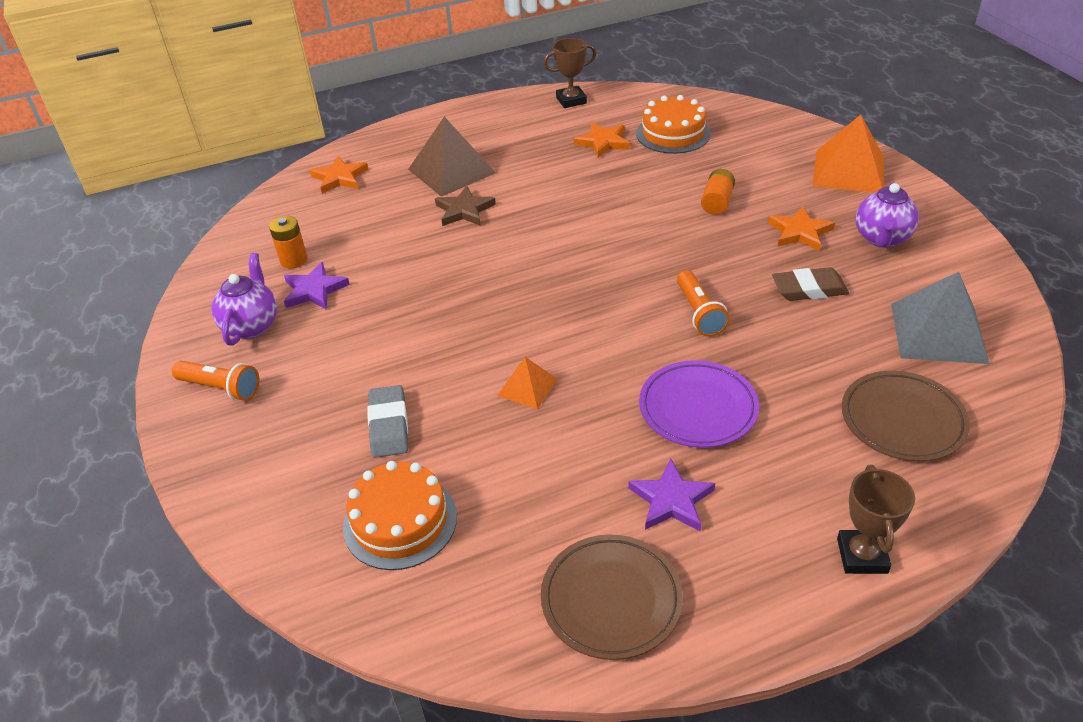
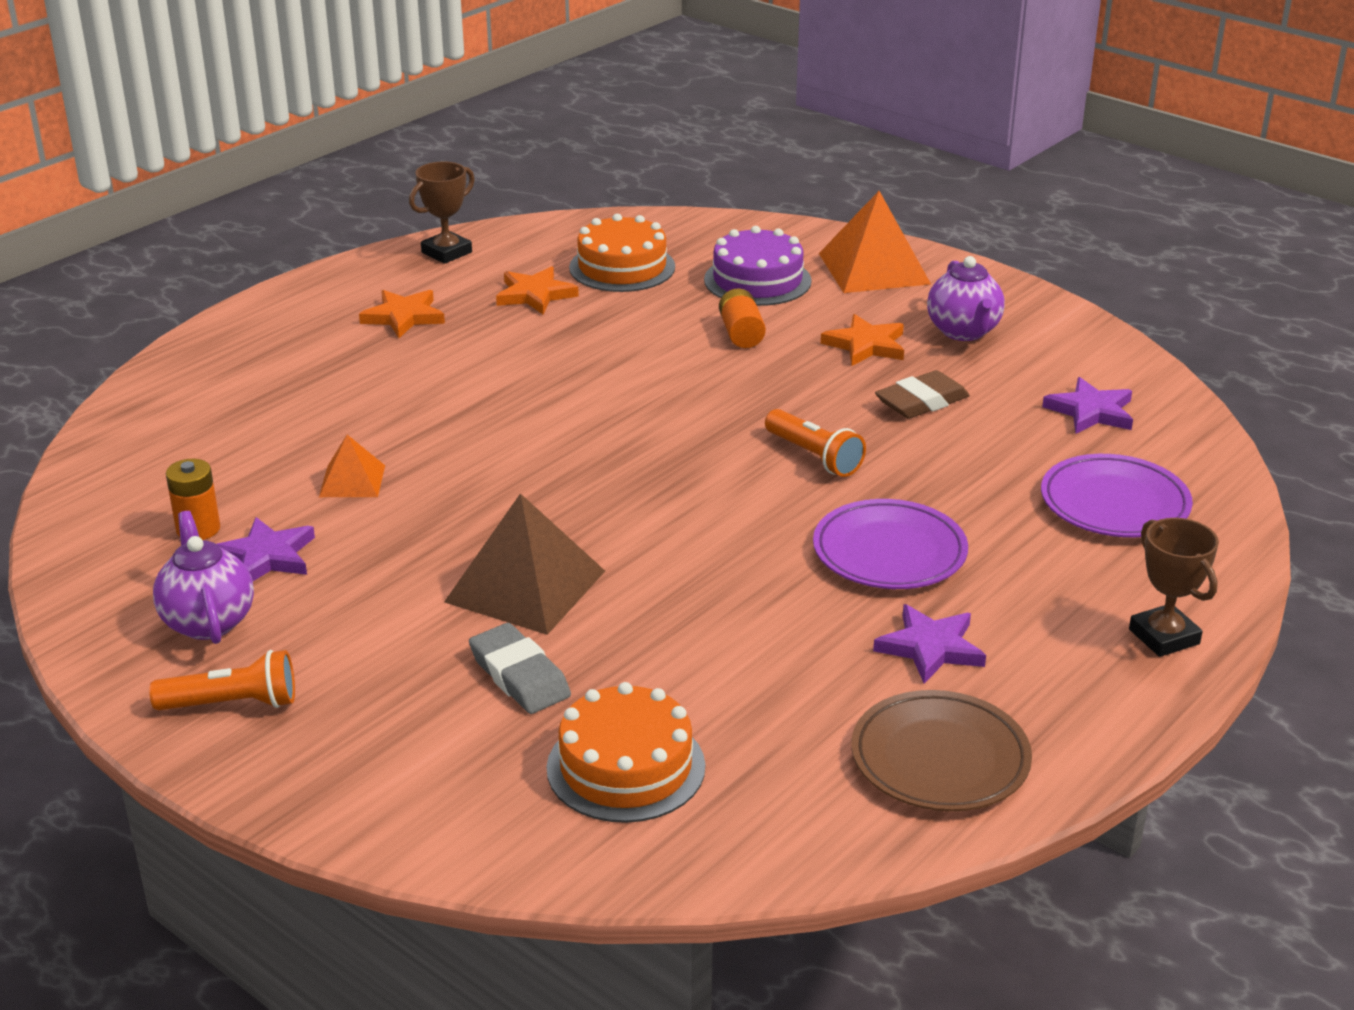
camera: 30 degrees left, 10 degrees down
orange star [310,156,368,194] -> orange star moved to [359,290,445,338]
brown pyramid [408,117,496,197] -> brown pyramid moved to [444,493,605,635]
brown star [435,186,496,226] -> none
orange pyramid [497,357,558,410] -> orange pyramid moved to [319,435,385,497]
brown plate [842,371,970,461] -> purple plate [1041,454,1193,537]
grey pyramid [891,272,990,364] -> purple star [1042,377,1133,434]
none -> purple cake [704,226,812,306]

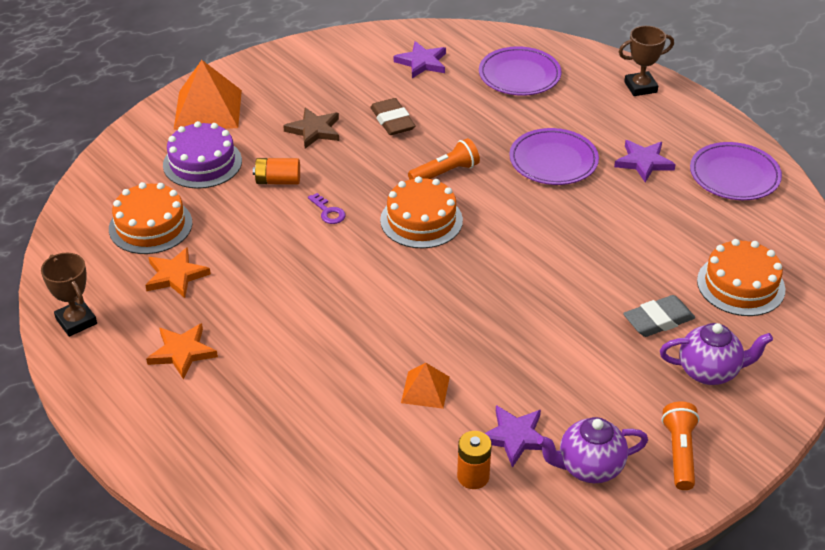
camera: 80 degrees left, 10 degrees up
brown pyramid [444,493,605,635] -> none
orange star [821,314,904,366] -> brown star [283,107,339,149]
brown plate [851,690,1032,812] -> purple plate [690,142,782,200]
purple teapot [927,256,1005,341] -> purple teapot moved to [660,323,773,385]
none -> purple key [308,193,346,224]
none -> orange cake [380,176,463,248]

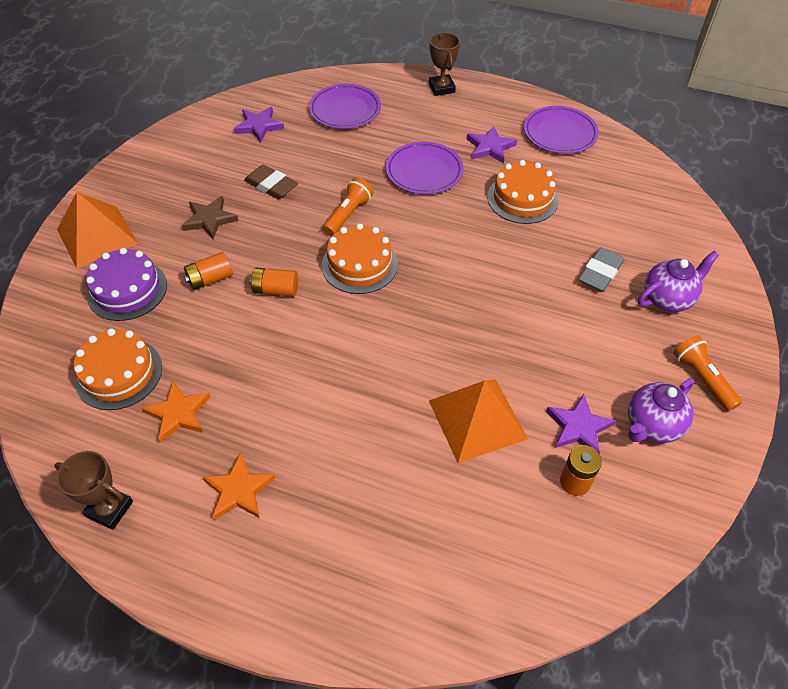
camera: 30 degrees left, 10 degrees up
purple key [308,193,346,224] -> orange battery [250,268,298,297]
orange pyramid [401,363,450,409] -> orange pyramid [429,379,528,463], size x1.86
brown trophy [619,26,674,96] -> brown trophy turned 60 degrees counterclockwise [429,32,460,96]
orange cake [697,239,785,316] -> orange cake moved to [487,160,558,224]

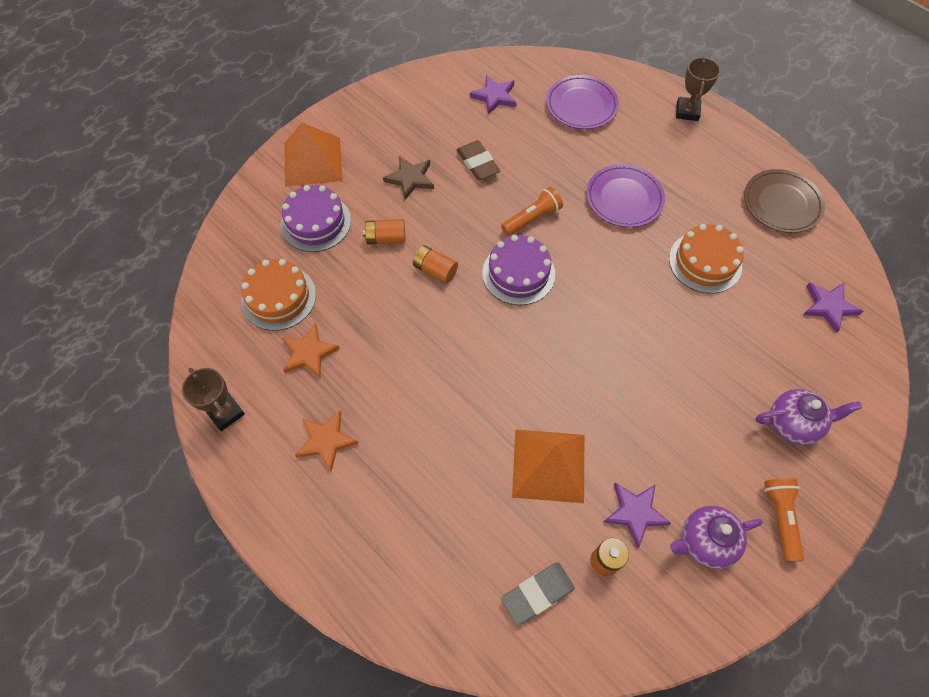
camera: 25 degrees right, 10 degrees up
orange cake [322,223,398,294] -> purple cake [482,235,555,305]
purple star [466,126,517,163] -> purple star moved to [803,282,863,333]
purple plate [524,106,599,154] -> brown plate [744,169,825,233]
grey eraser [579,247,625,291] -> grey eraser moved to [501,562,575,626]

